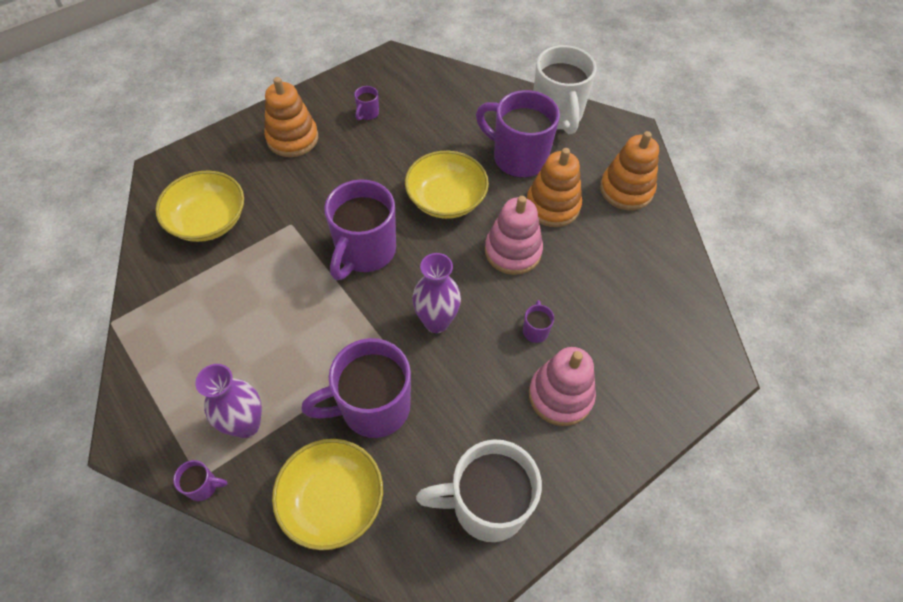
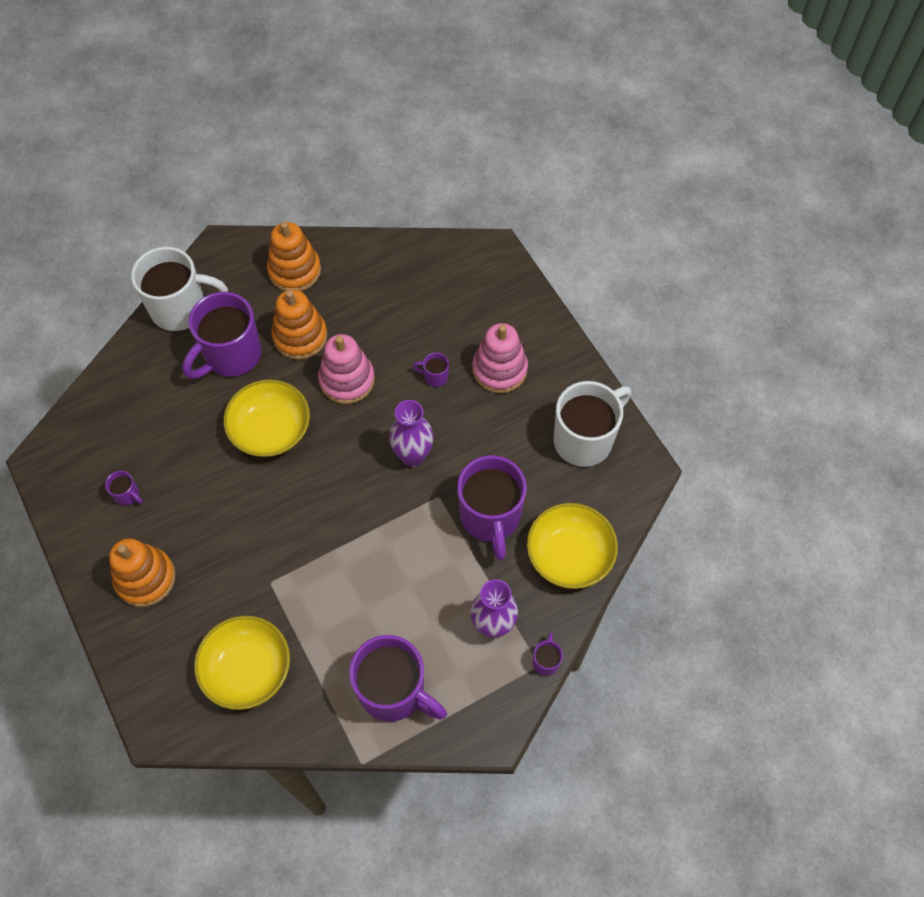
camera: 80 degrees left, 5 degrees up
purple mug [324,179,396,280] -> purple mug moved to [349,635,447,722]
white mug [416,439,542,542] -> white mug turned 135 degrees counterclockwise [553,381,632,467]

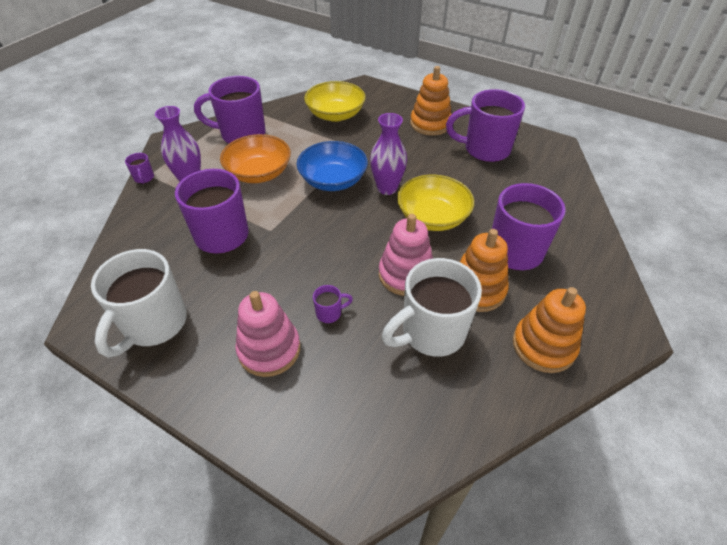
camera: 150 degrees right, 15 degrees down
purple mug [105,471,143,506] -> purple mug [446,89,525,162], size x2.42
white mug [131,247,228,331] -> white mug moved to [382,258,482,357]
purple vase [389,400,434,467] -> purple vase moved to [370,113,407,195]
yellow bowl [527,503,618,589] -> none
none -> orange bowl [220,134,291,183]
none -> blue bowl [297,141,368,191]

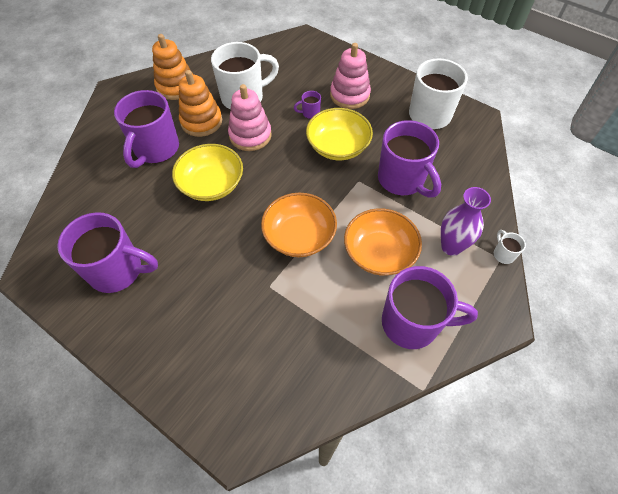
camera: 175 degrees left, 10 degrees up
purple mug [125,153,154,184] -> white mug [494,230,526,264]
blue bowl [297,141,368,191] -> orange bowl [261,193,337,257]
yellow bowl [304,81,366,122] -> yellow bowl moved to [306,108,373,160]
purple vase [370,113,407,195] -> none
orange stacking toy [410,66,452,135] -> none

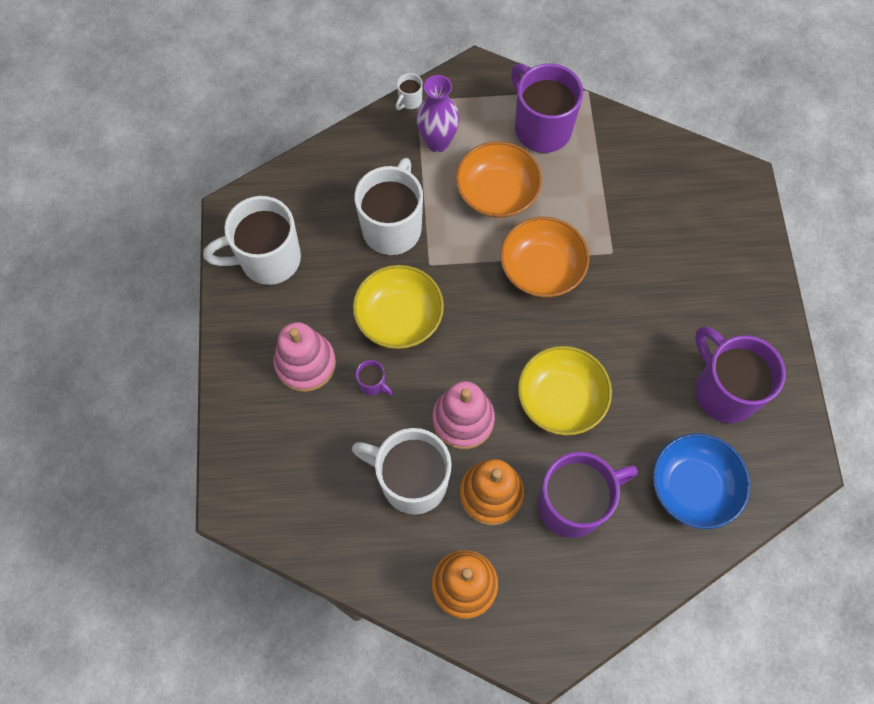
camera: 130 degrees left, 10 degrees up
purple mug [378,120,441,198] -> white mug [354,158,423,255]
none -> blue bowl [653,433,751,529]

